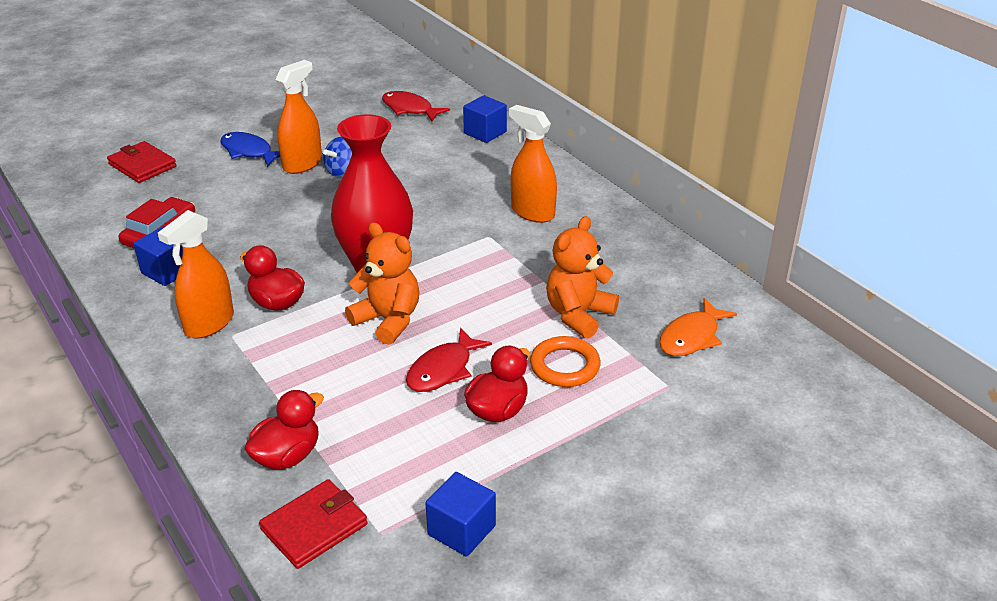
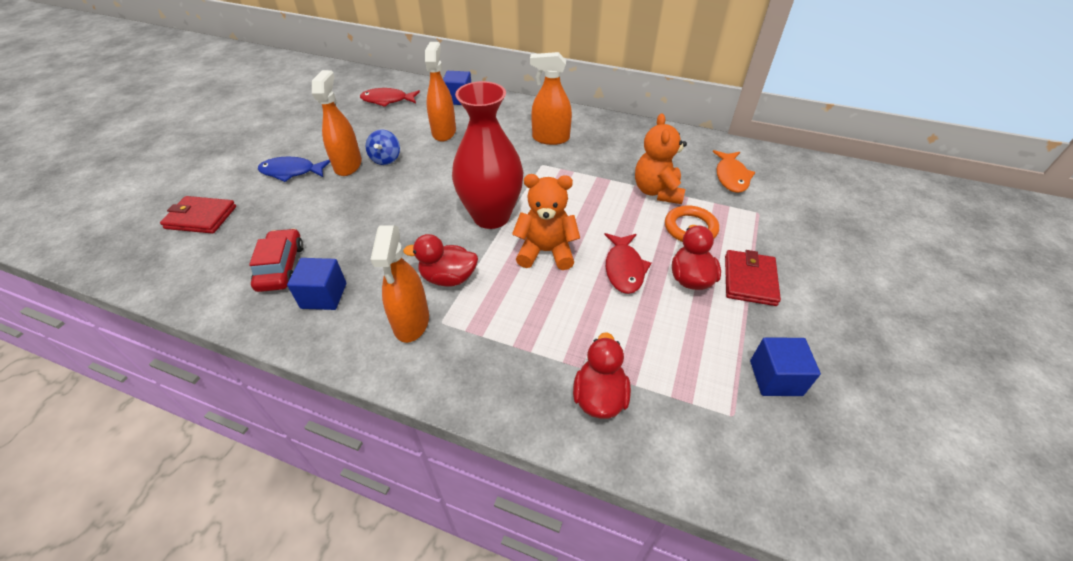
camera: 35 degrees left, 10 degrees up
red wallet [259,479,368,569] -> red wallet moved to [725,250,781,306]
none -> orange spray bottle [425,42,456,142]

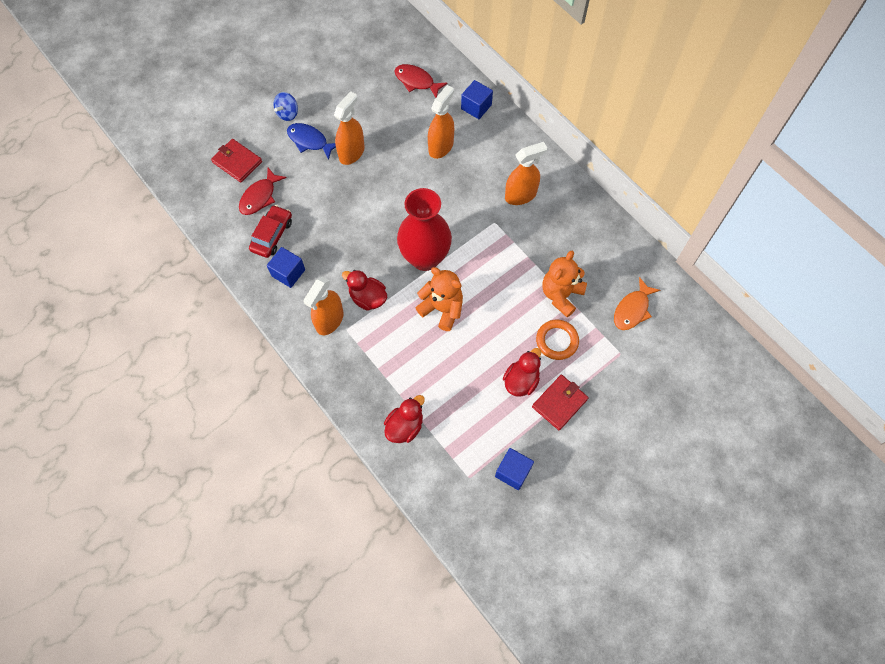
camera: 30 degrees right, 20 degrees up
blue spinning top [366,129,400,165] -> blue spinning top moved to [273,92,298,121]
orange spray bottle [530,52,572,145] -> orange spray bottle turned 120 degrees clockwise [505,142,547,205]
red fish [604,233,652,294] -> red fish moved to [239,168,287,215]

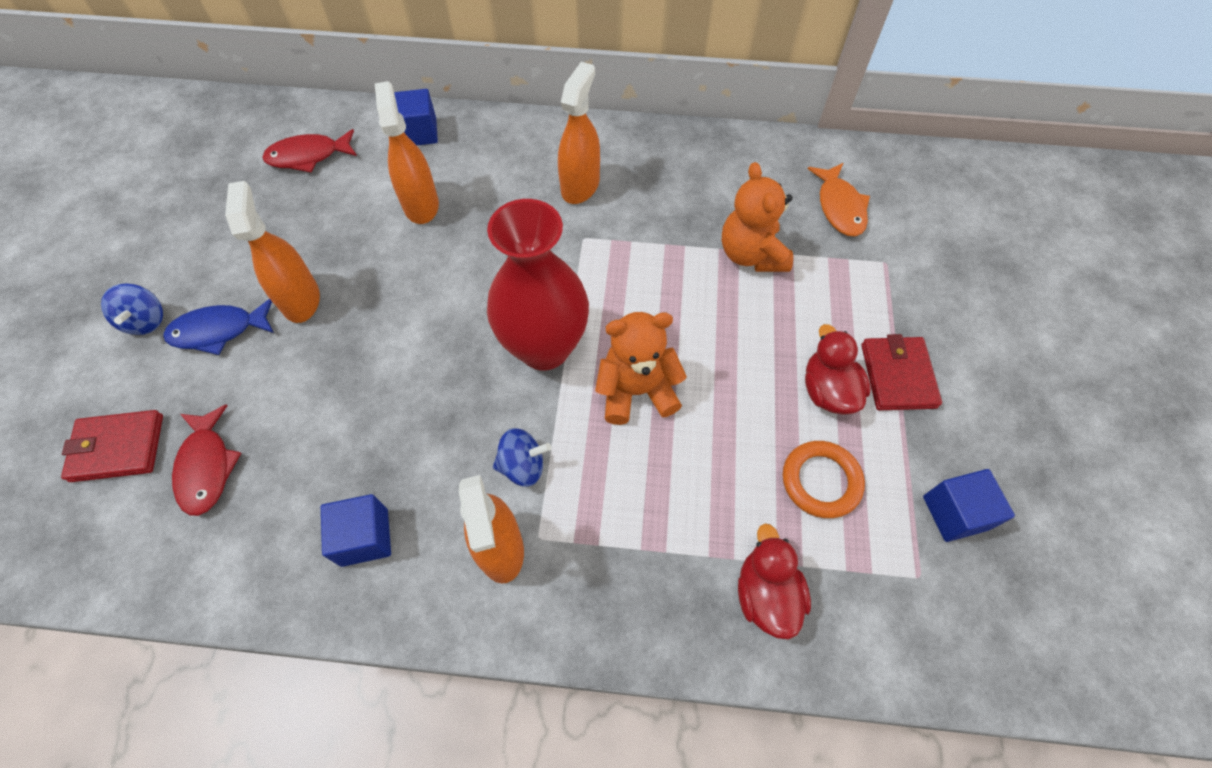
camera: 45 degrees left, 5 degrees down
red car [249,205,292,258] -> none
red duck [342,270,387,311] -> blue spinning top [493,428,551,487]
orange ring [536,320,579,360] -> orange ring moved to [783,441,865,518]

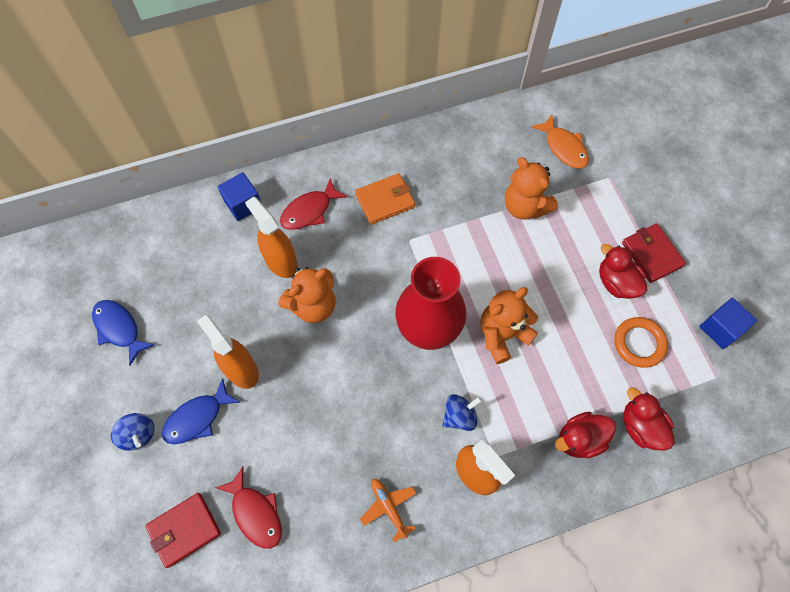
camera: 25 degrees left, 5 degrees up
red fish [262,129,357,173] -> red fish moved to [280,178,348,230]
blue cube [321,494,391,567] -> orange plane [360,479,417,542]
orange spray bottle [558,62,600,204] -> orange wallet [355,173,415,225]
none -> blue fish [92,300,155,365]
none -> orange teddy bear [278,267,336,323]
none -> red duck [555,412,616,458]

